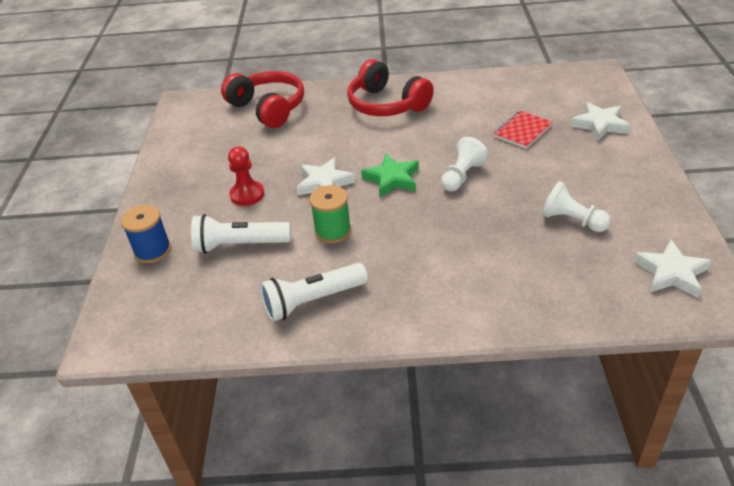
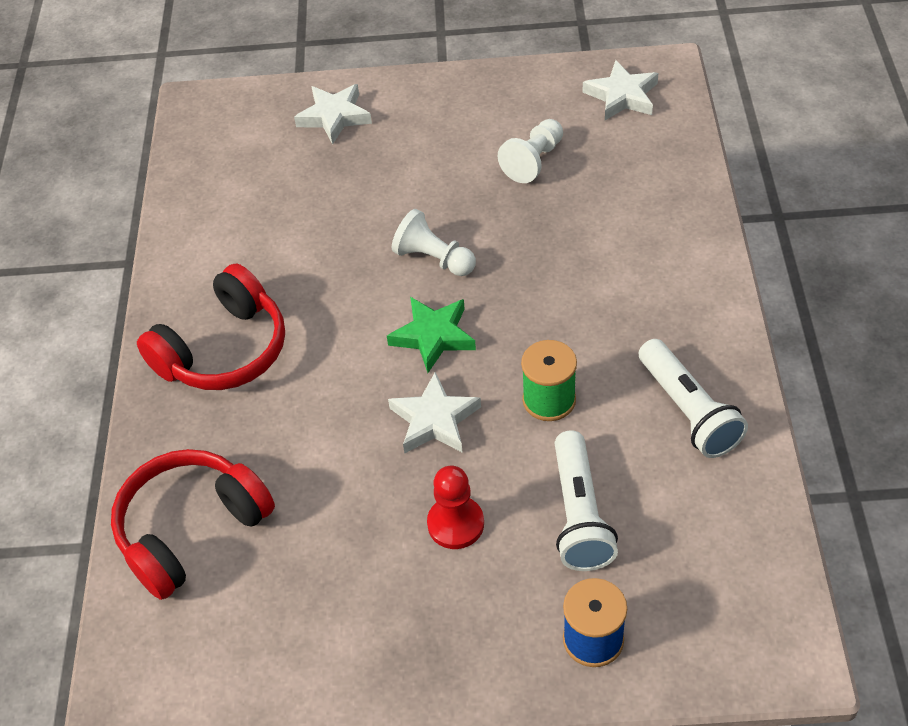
camera: 90 degrees left, 10 degrees up
red notebook [494,111,553,149] -> none

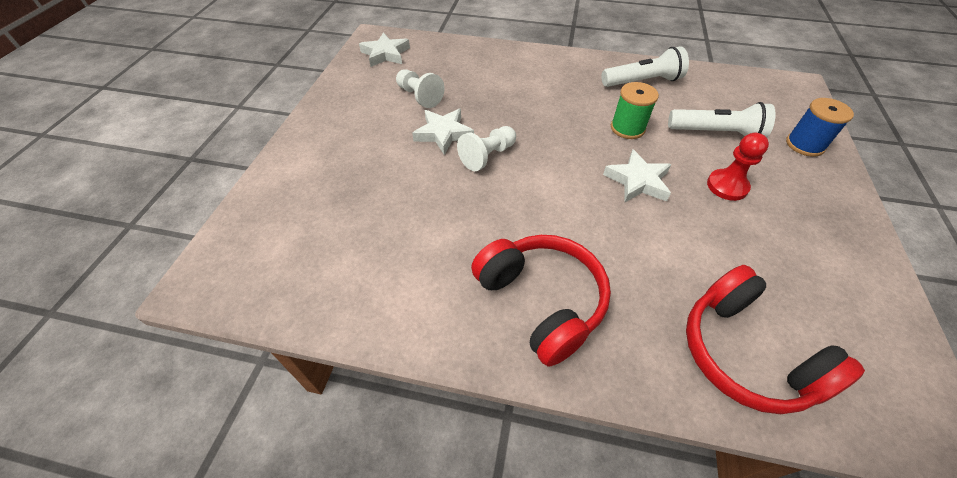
camera: 80 degrees left, 0 degrees up
white star [294,84,372,145] -> white star moved to [412,109,474,155]
green star [387,297,476,373] -> none

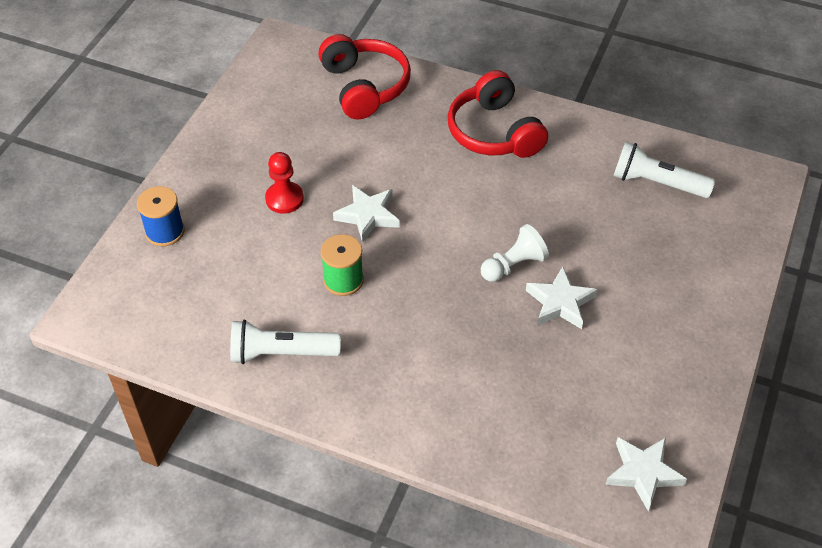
camera: 170 degrees left, 0 degrees up
white pawn [396,69,444,108] -> none
white flashlight [668,102,776,138] -> white flashlight moved to [613,141,715,198]

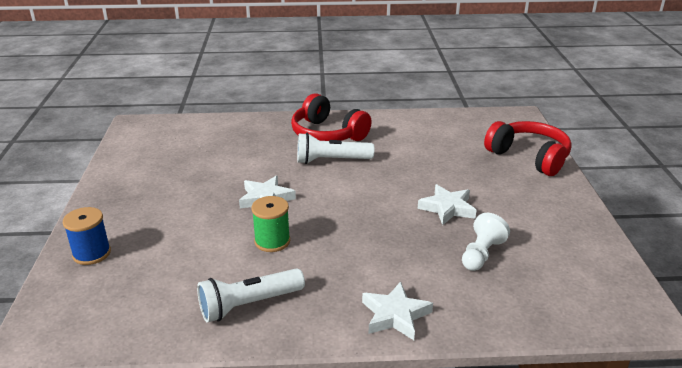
camera: 25 degrees left, 20 degrees down
red pawn [265,152,304,214] -> none
red headphones [318,34,411,119] -> red headphones moved to [484,121,572,176]
white pawn [481,224,549,282] -> white pawn moved to [462,213,510,271]
white star [605,437,687,511] -> white star moved to [362,282,433,340]
white flashlight [613,141,715,198] -> white flashlight moved to [297,133,374,164]

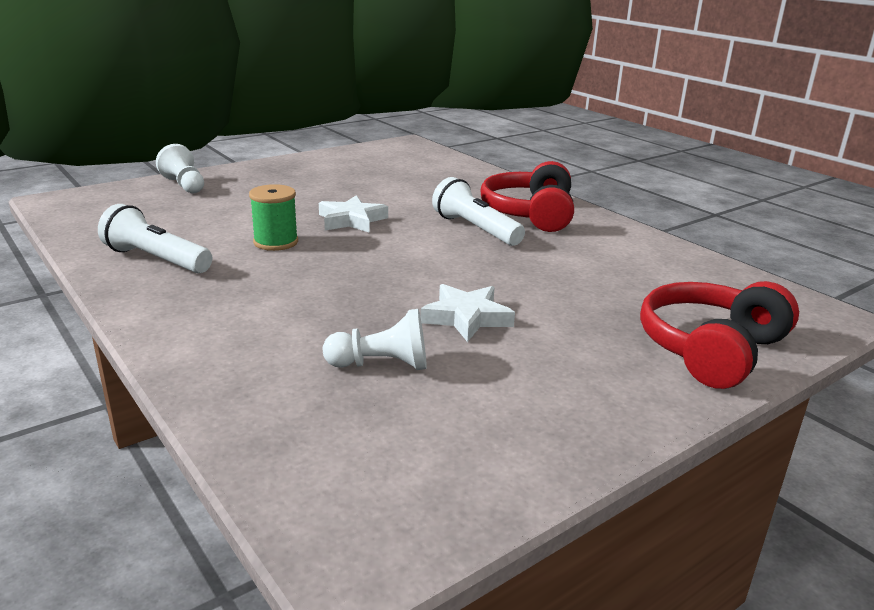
camera: 55 degrees right, 5 degrees down
blue spool [63,207,111,265] -> white pawn [156,144,204,193]
white star [362,282,433,340] -> none
red headphones [484,121,572,176] -> red headphones turned 150 degrees counterclockwise [640,281,799,389]

